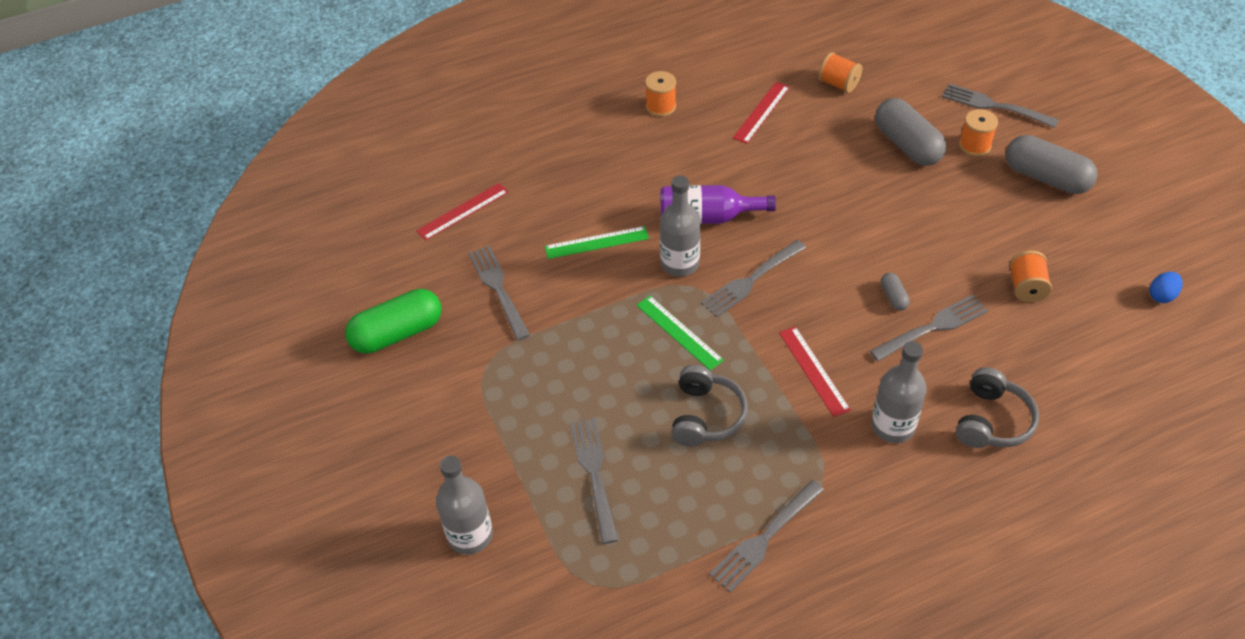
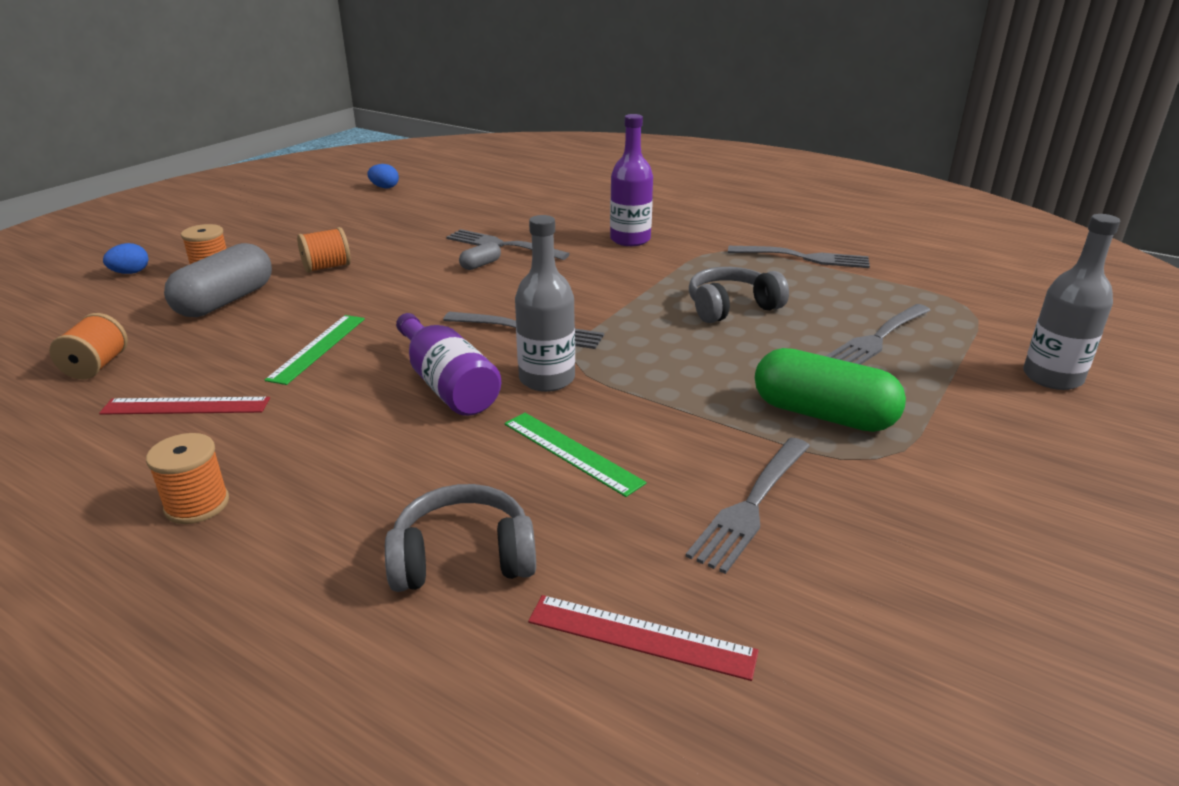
camera: 125 degrees left, 20 degrees down
green capsule [345,289,441,353] -> green capsule moved to [755,348,906,432]
green ruler [636,296,724,371] -> green ruler moved to [265,315,365,385]
red ruler [779,326,851,417] -> none
grey bottle [871,341,927,443] -> purple bottle [610,114,653,246]
grey fork [942,84,1059,128] -> blue egg [103,243,148,274]
grey headphones [956,367,1039,448] -> grey headphones moved to [385,484,536,592]
grey capsule [1006,135,1097,194] -> none
orange spool [1010,251,1052,302] -> orange spool moved to [297,227,351,273]

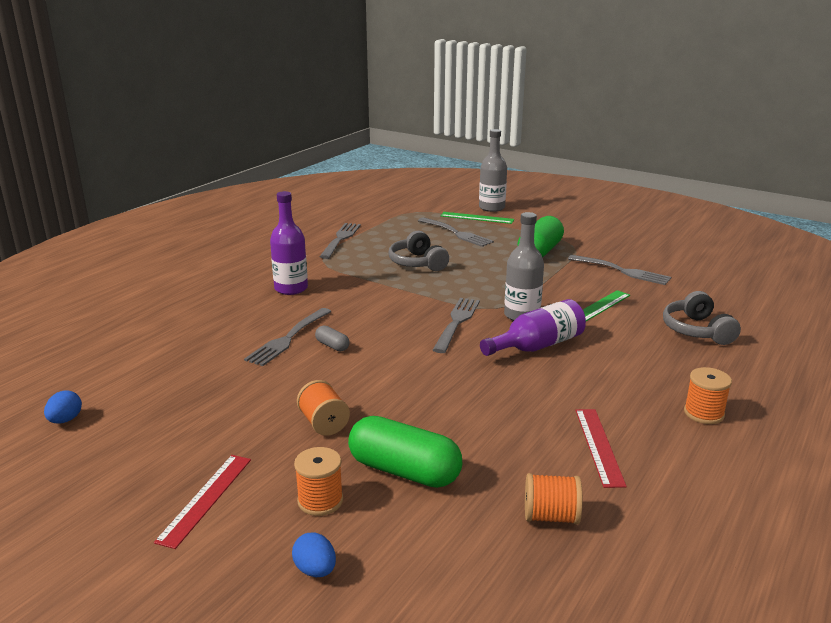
camera: 90 degrees left, 5 degrees down
grey capsule [164,243,272,317] -> green capsule [348,416,462,488]
green ruler [265,315,365,385] -> green ruler moved to [440,212,514,224]
red ruler [528,595,759,681] -> red ruler moved to [154,455,251,549]

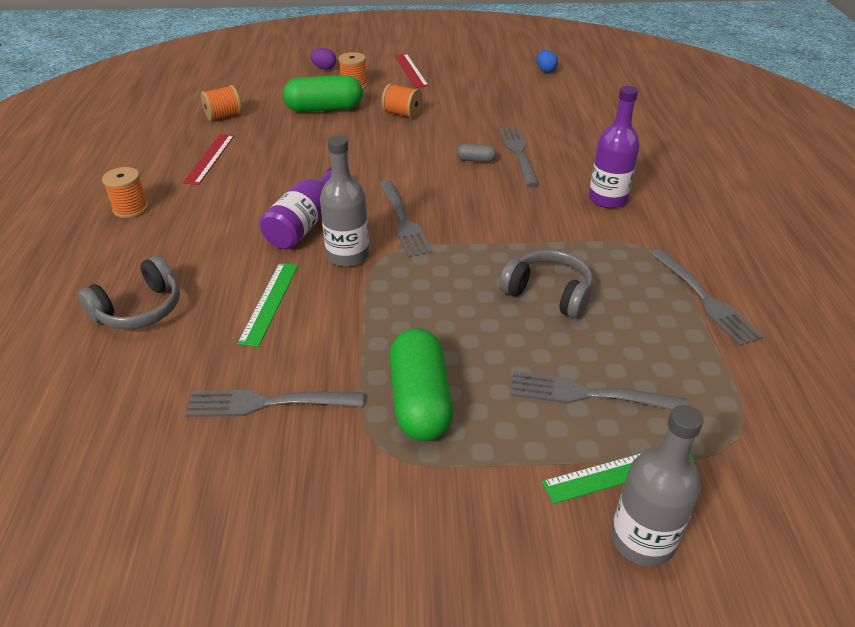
camera: 145 degrees right, 15 degrees up
blue egg [292,532,336,577] -> purple egg [310,48,336,69]
red ruler [575,409,627,488] -> red ruler turned 45 degrees clockwise [183,134,234,185]
grey headphones [663,291,741,345] -> grey headphones turned 90 degrees clockwise [78,256,180,330]

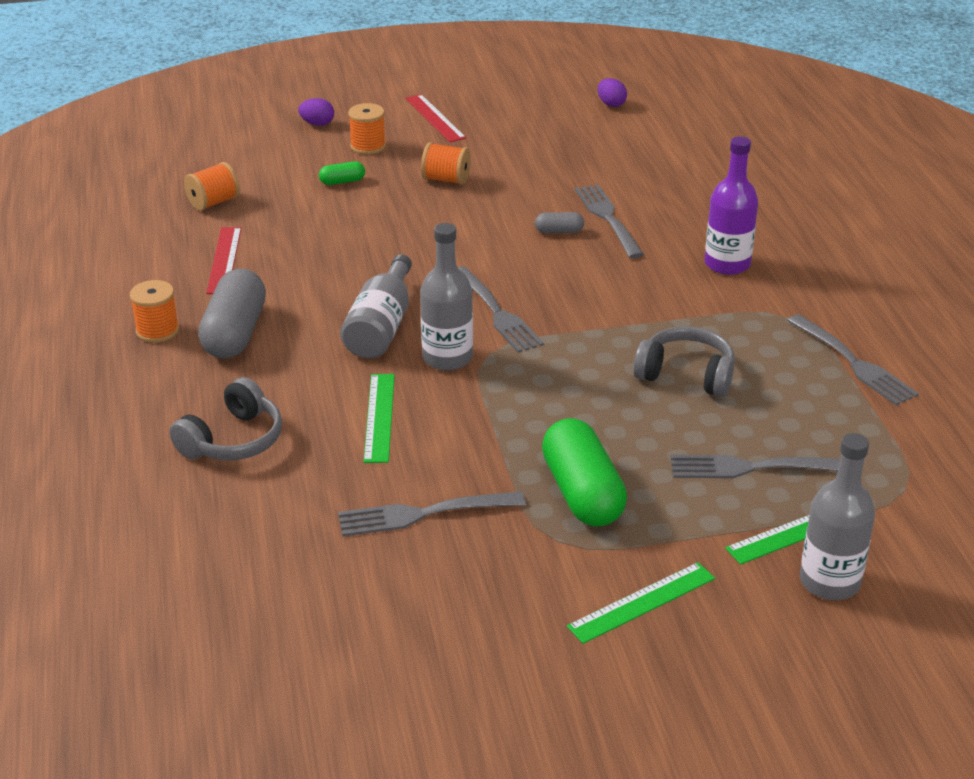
camera: 10 degrees left, 5 degrees down
purple bottle [259,167,332,249] -> grey bottle [340,254,412,359]
green capsule [283,75,363,112] -> green capsule [319,161,365,185], size x0.45
blue egg [536,50,558,73] -> purple egg [598,78,627,107]
none -> grey capsule [198,269,266,358]
none -> green ruler [567,562,715,644]

